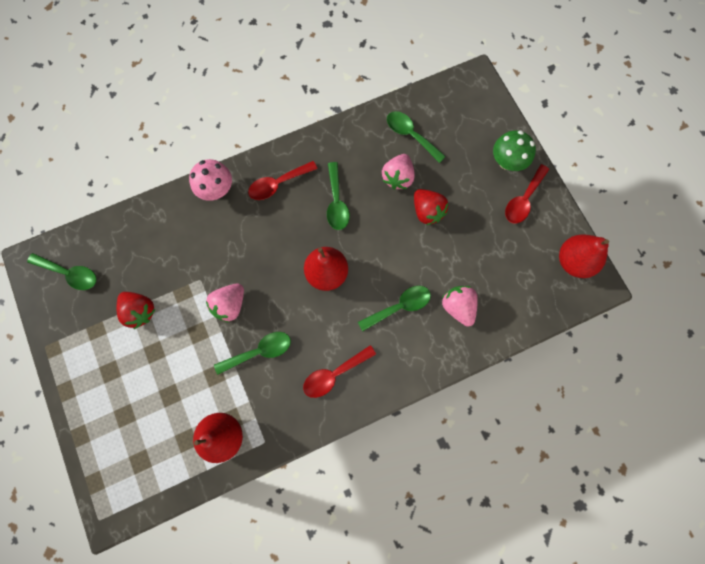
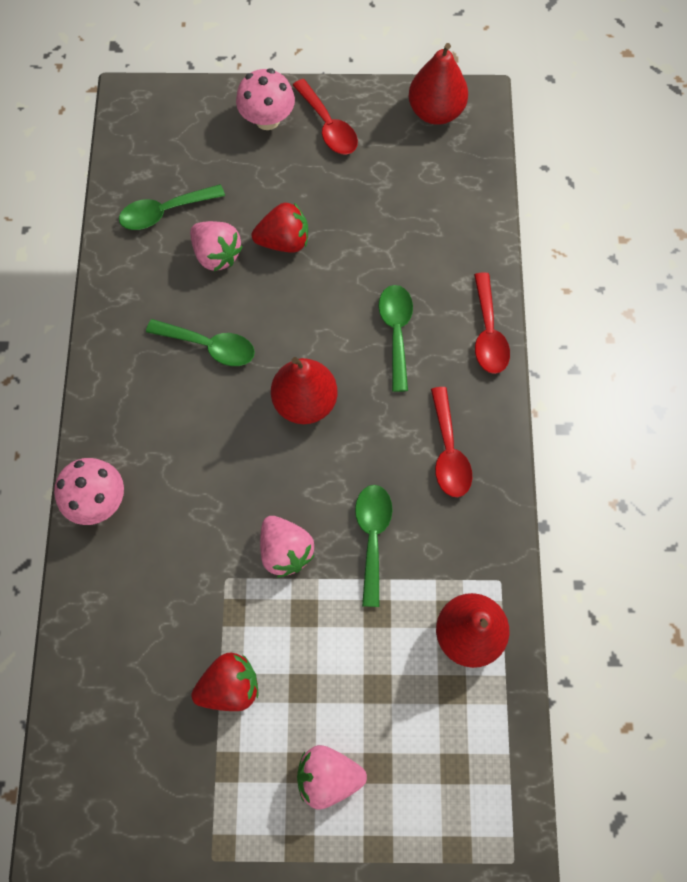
camera: 65 degrees left, 5 degrees down
green spoon [27,253,96,290] -> none
red spoon [248,161,318,200] -> red spoon moved to [474,272,510,374]
pink strawberry [442,286,478,326] -> pink strawberry moved to [297,745,367,809]
green mushroom [493,130,536,171] -> pink mushroom [236,68,295,130]

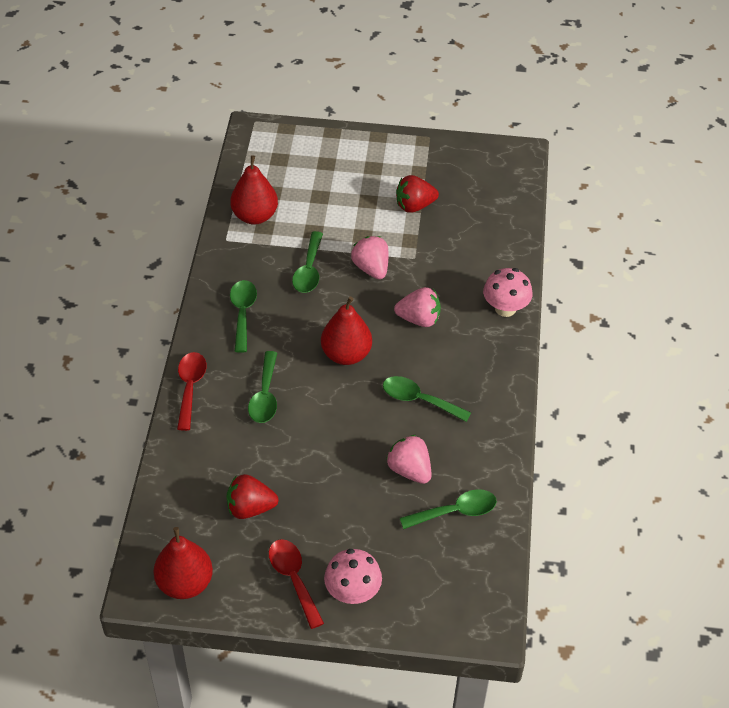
camera: 175 degrees left, 20 degrees down
red strawberry [252,203,308,253] -> red strawberry moved to [226,474,279,519]
pink strawberry [297,745,367,809] -> pink strawberry moved to [394,287,441,327]
red spoon [431,387,472,497] -> green spoon [230,280,257,353]

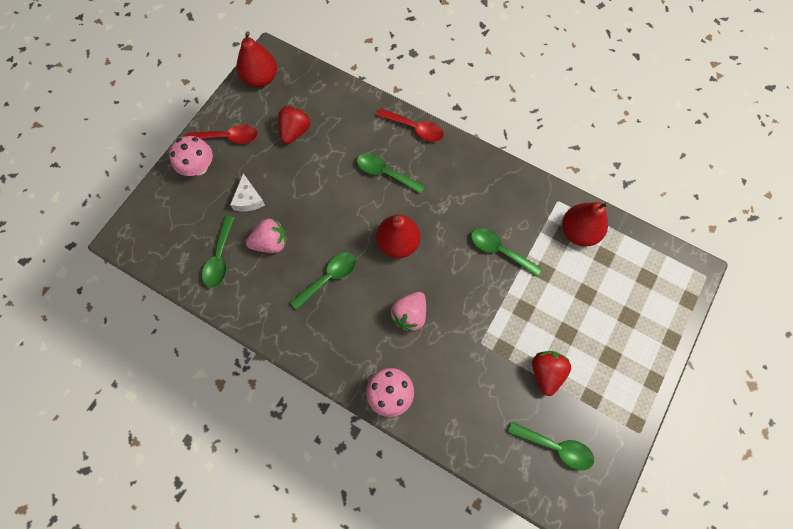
camera: 115 degrees right, 20 degrees up
green spoon [230,280,257,353] -> green spoon moved to [508,422,594,470]
pink strawberry [351,236,388,279] -> none
none -> white cheese [230,173,265,212]

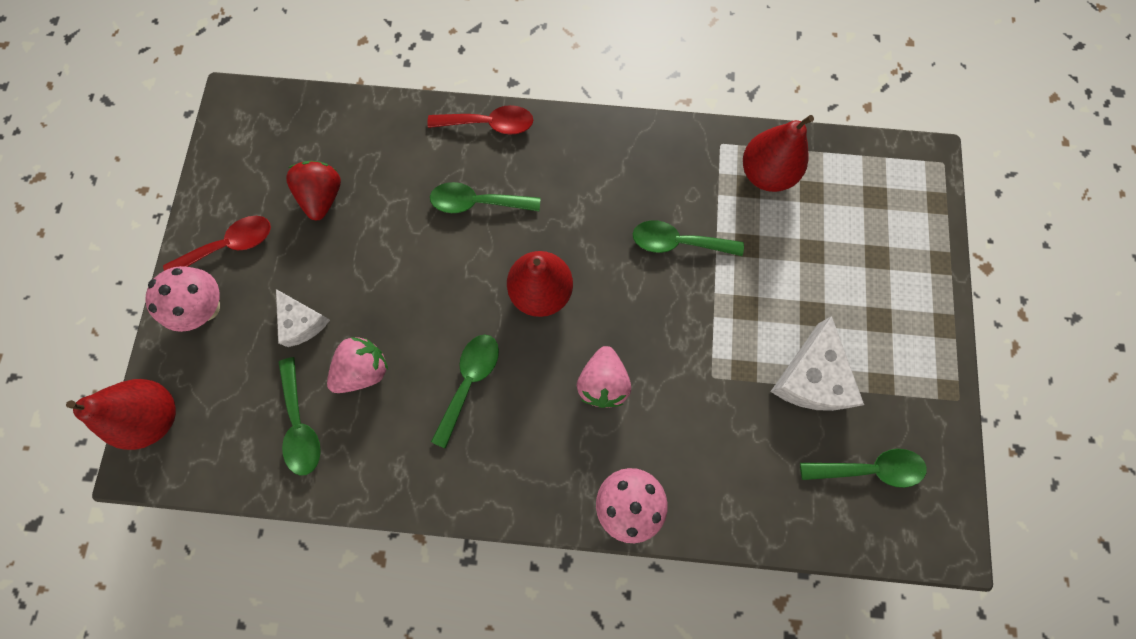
camera: 25 degrees left, 5 degrees up
red pear [237,31,277,87] -> red pear moved to [66,379,176,450]
red strawberry [532,351,571,396] -> white cheese [770,316,864,411]

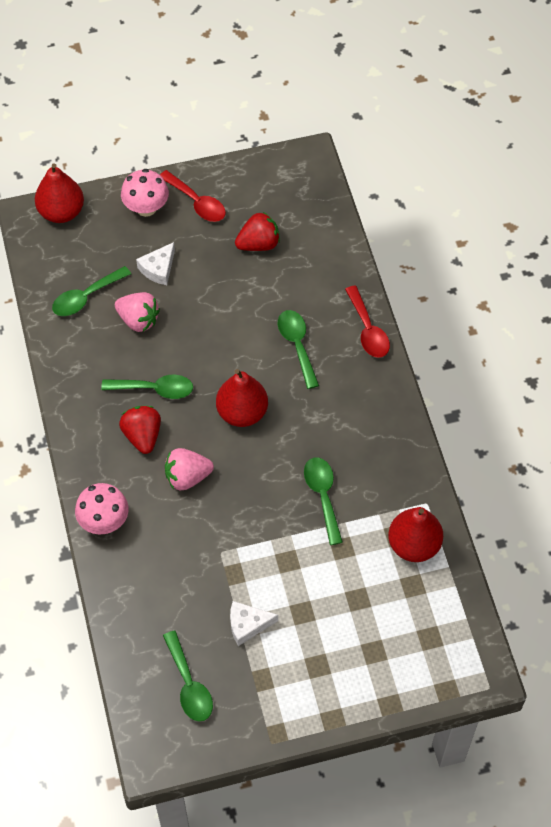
camera: 70 degrees right, 15 degrees down
white cheese [770,316,864,411] -> white cheese [230,601,278,646], size x0.64
none -> red strawberry [119,406,161,454]

